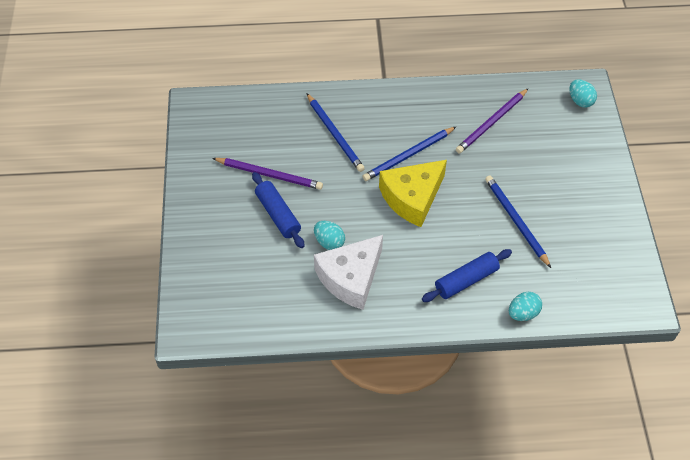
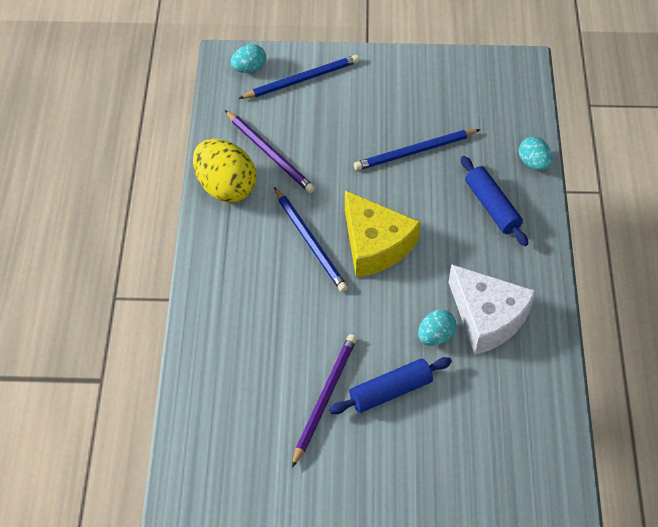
camera: 85 degrees left, 0 degrees up
blue pencil [307,94,365,172] -> blue pencil moved to [238,55,359,99]
none -> yellow egg [193,139,257,203]

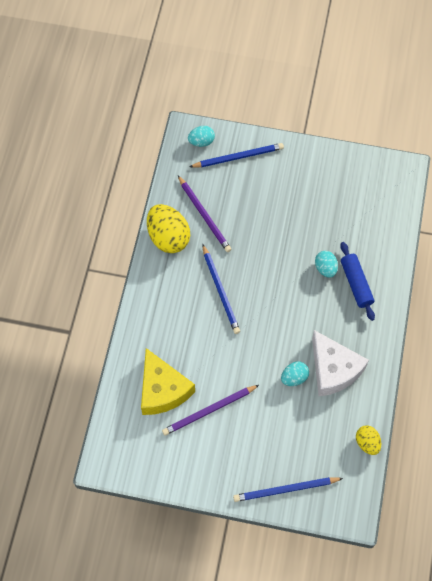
camera: 10 degrees right, 10 degrees up
purple pencil [292,334,357,468] -> purple pencil turned 150 degrees counterclockwise [162,385,259,435]
blue rolling pin [329,357,452,414] -> none
yellow cheese [345,190,421,277] -> yellow cheese moved to [141,348,195,415]
blue pencil [354,129,481,171] -> blue pencil moved to [233,477,343,502]
turquoise egg [519,137,552,170] -> turquoise egg moved to [315,251,338,278]
none -> yellow egg [356,425,381,455]

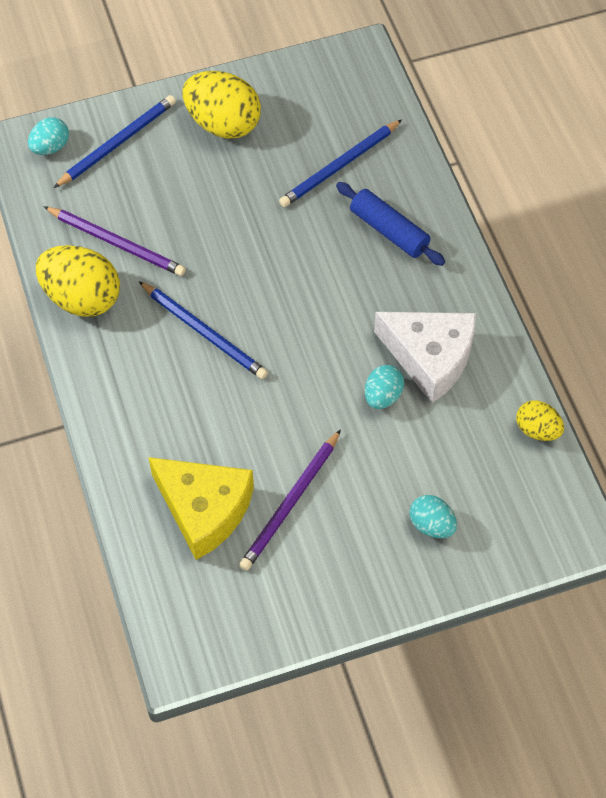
camera: 30 degrees left, 5 degrees down
blue pencil [233,477,343,502] -> blue pencil moved to [279,120,402,207]
turquoise egg [315,251,338,278] -> turquoise egg moved to [409,495,457,538]
none -> yellow egg [183,71,261,139]

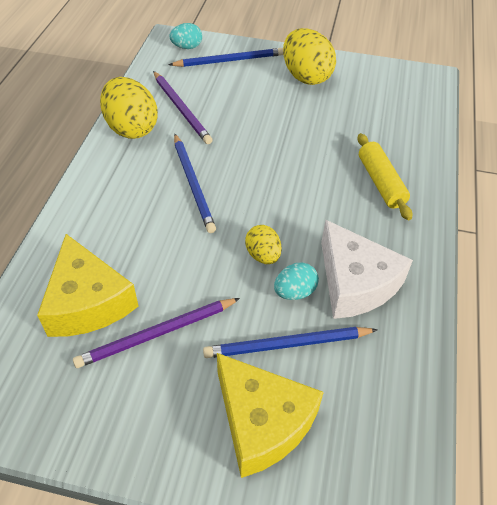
camera: 30 degrees right, 10 degrees down
blue pencil [279,120,402,207] -> blue pencil moved to [203,327,378,358]
blue rolling pin [336,182,445,266] -> yellow rolling pin [357,133,412,220]
turquoise egg [409,495,457,538] -> yellow cheese [217,353,324,478]
yellow egg [516,400,564,441] -> yellow egg moved to [245,225,281,264]

